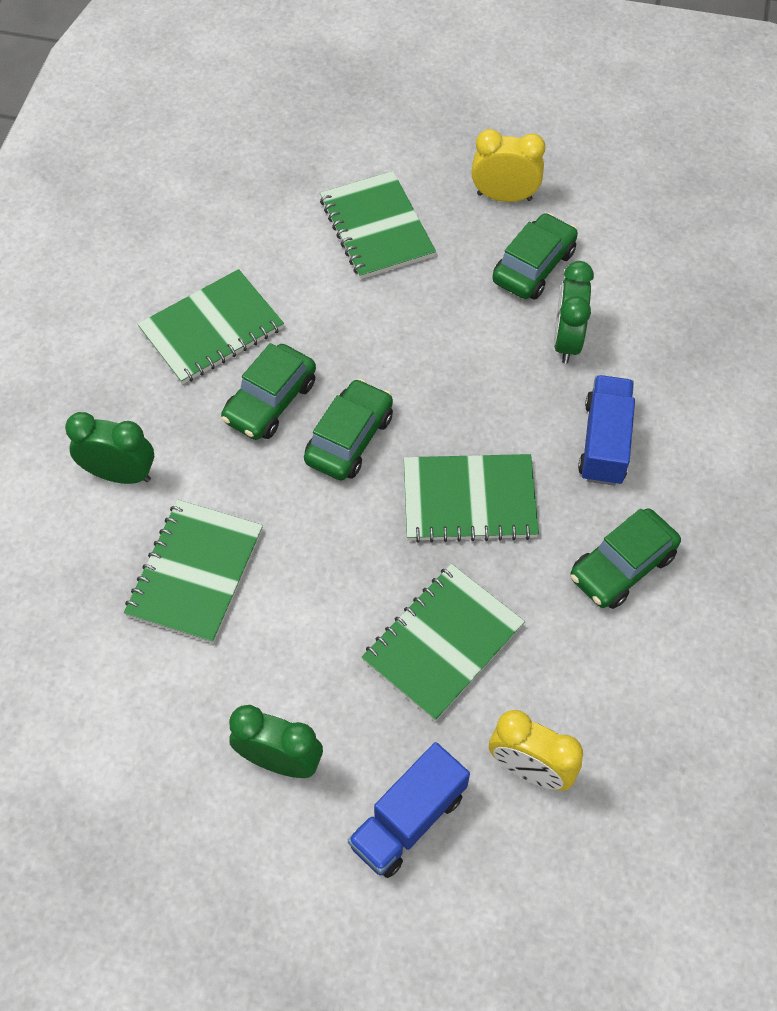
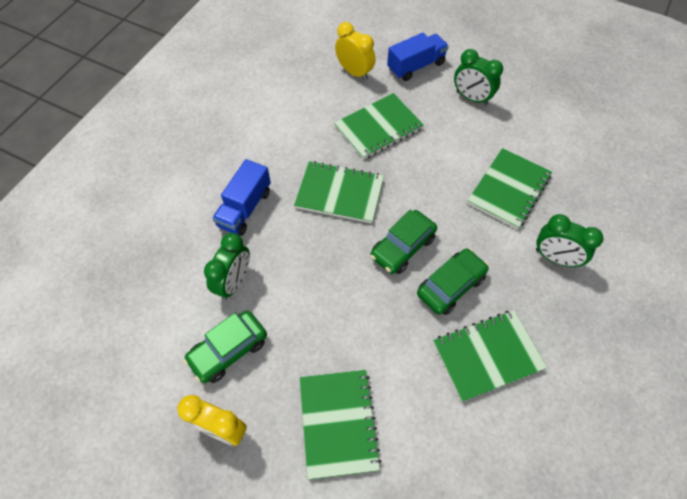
camera: 165 degrees left, 0 degrees up
green car [570,508,681,609] -> none

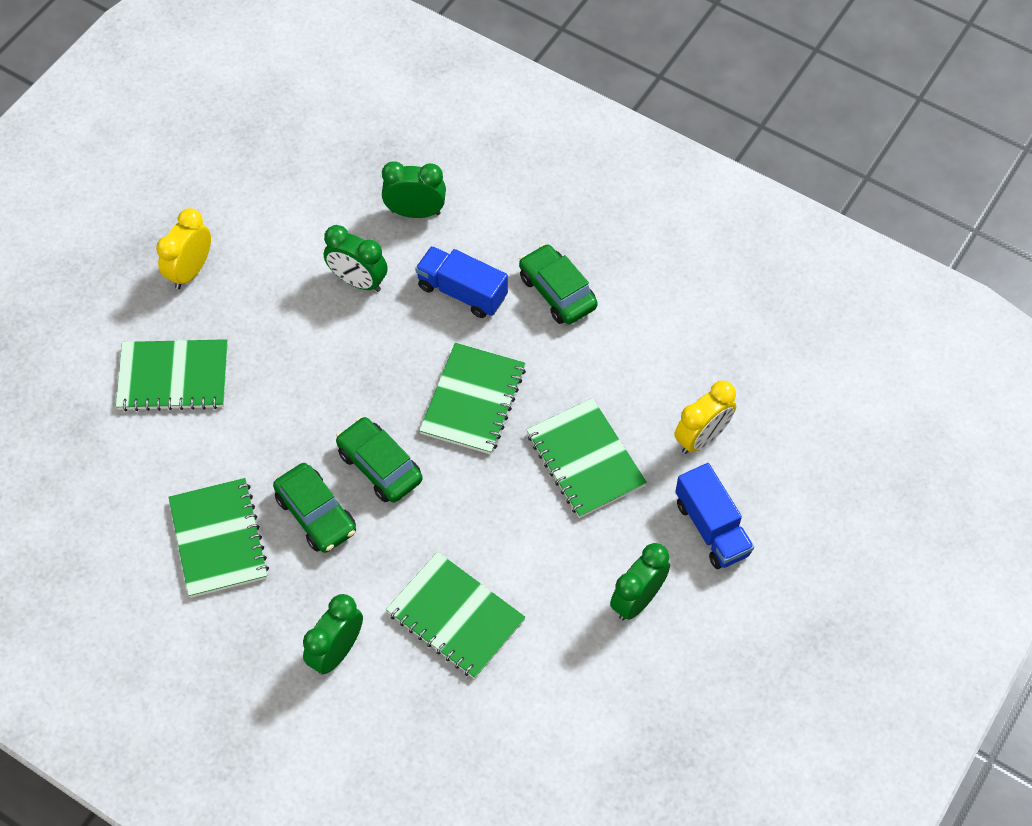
camera: 95 degrees right, 0 degrees up
green car [183,311,267,383] -> green car moved to [519,244,598,324]
none -> green clock [382,161,446,218]

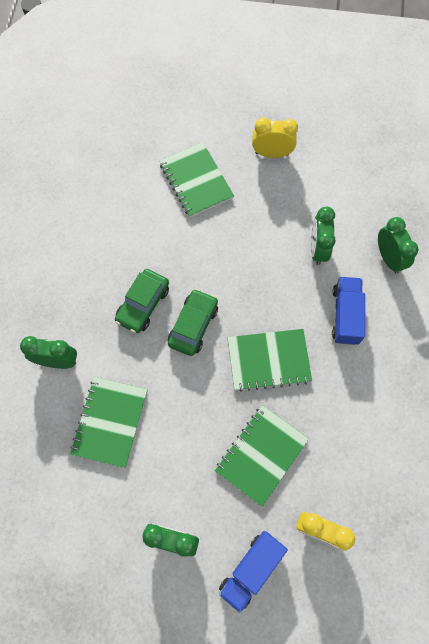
camera: 65 degrees right, 10 degrees up
green notebook [169,478,269,598] -> none
green car [519,244,598,324] -> none

